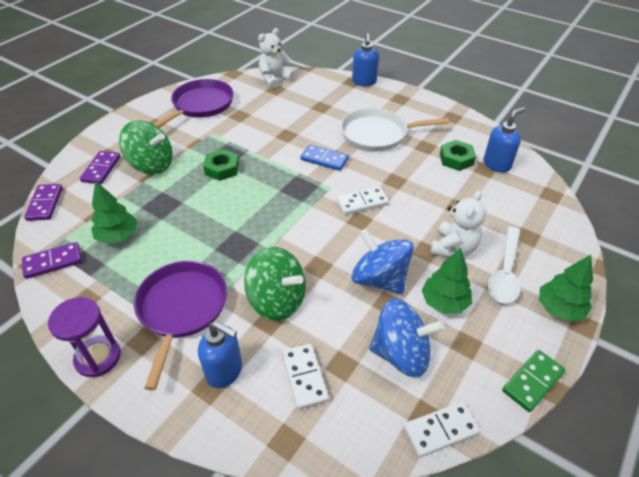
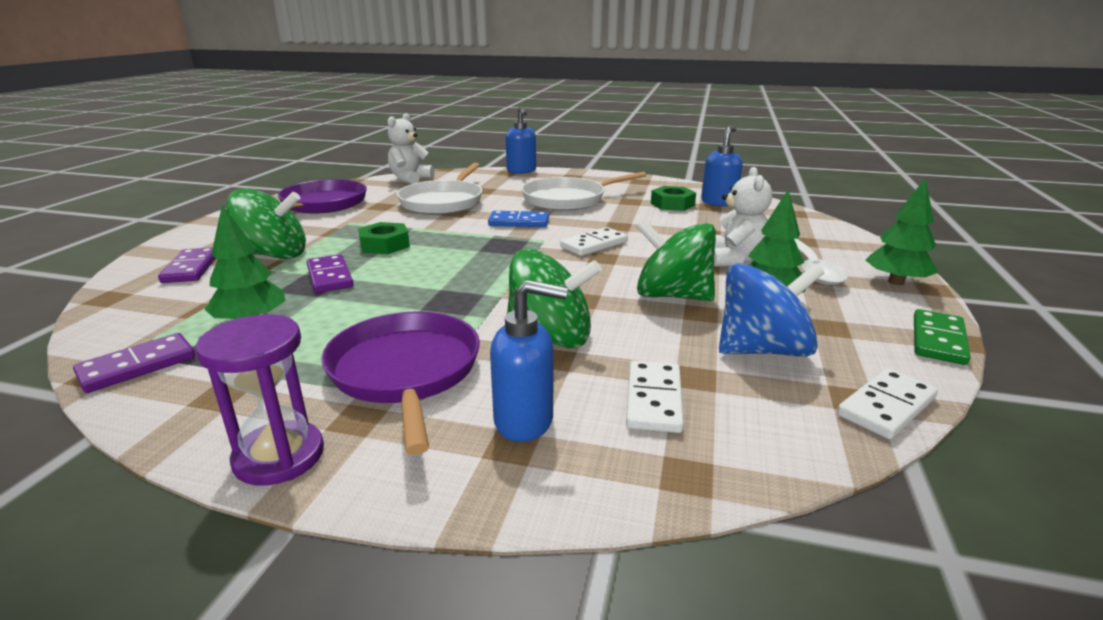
camera: 20 degrees left, 20 degrees down
purple domino [24,184,63,221] -> purple domino moved to [307,254,354,293]
white domino [282,344,329,409] -> white domino turned 45 degrees clockwise [626,360,684,433]
blue spinning top [351,228,414,294] -> green spinning top [636,219,716,301]
none -> white pan [397,163,483,214]

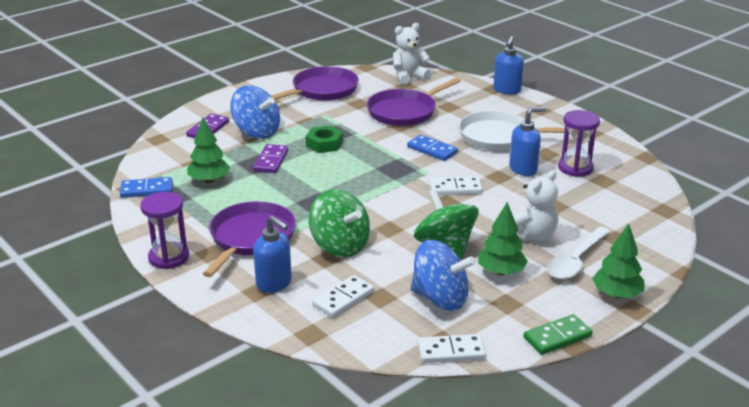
camera: 35 degrees right, 5 degrees up
purple domino [73,333,195,393] -> blue domino [120,177,173,198]
green spinning top [226,188,306,259] -> blue spinning top [230,85,280,139]
white pan [397,163,483,214] -> purple pan [367,78,461,126]
green nut [651,186,696,211] -> purple hourglass [558,110,600,177]
blue soap dispenser [701,126,743,206] -> blue soap dispenser moved to [509,107,546,176]

